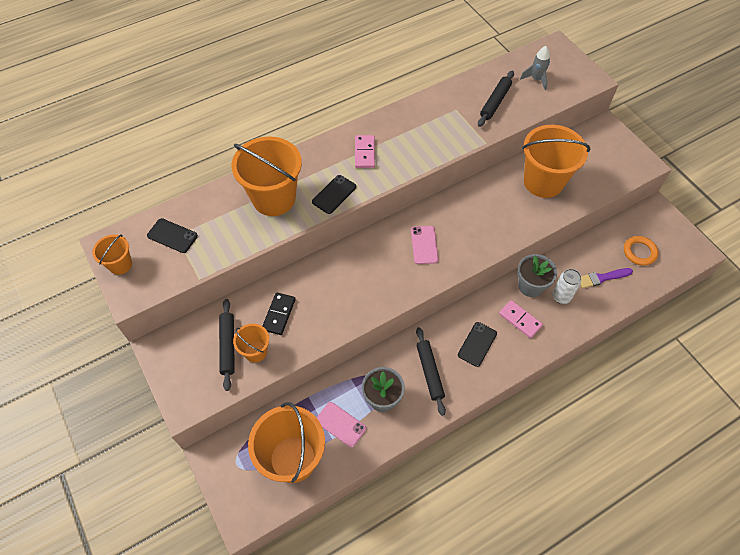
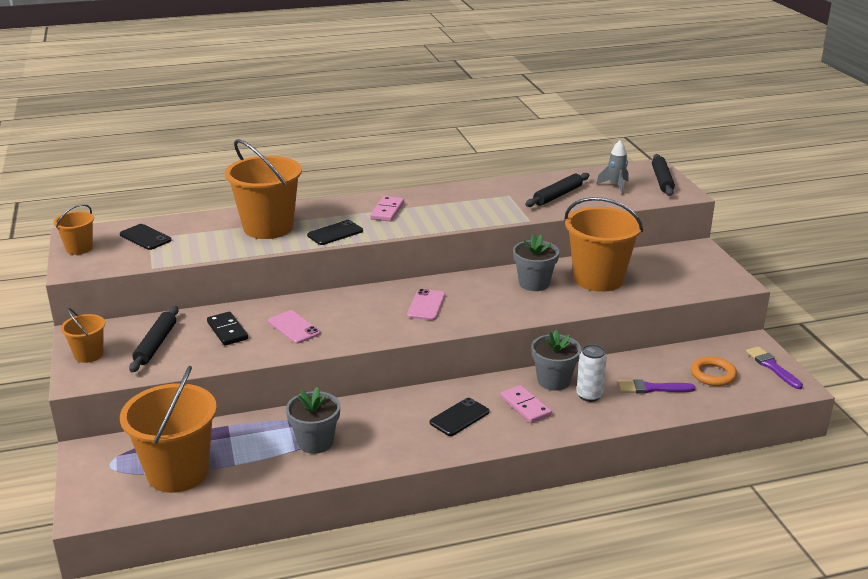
camera: 15 degrees right, 30 degrees down
orange bucket [233,324,269,363] -> orange bucket moved to [61,308,105,363]
black domino [262,292,296,335] -> black domino turned 60 degrees counterclockwise [207,312,248,346]
pink phone [316,402,366,447] -> pink phone moved to [268,310,320,344]
black rolling pin [416,327,446,416] -> black rolling pin moved to [652,154,675,196]
none -> grey flower pot [513,234,559,291]
none -> purple brush [746,346,803,389]

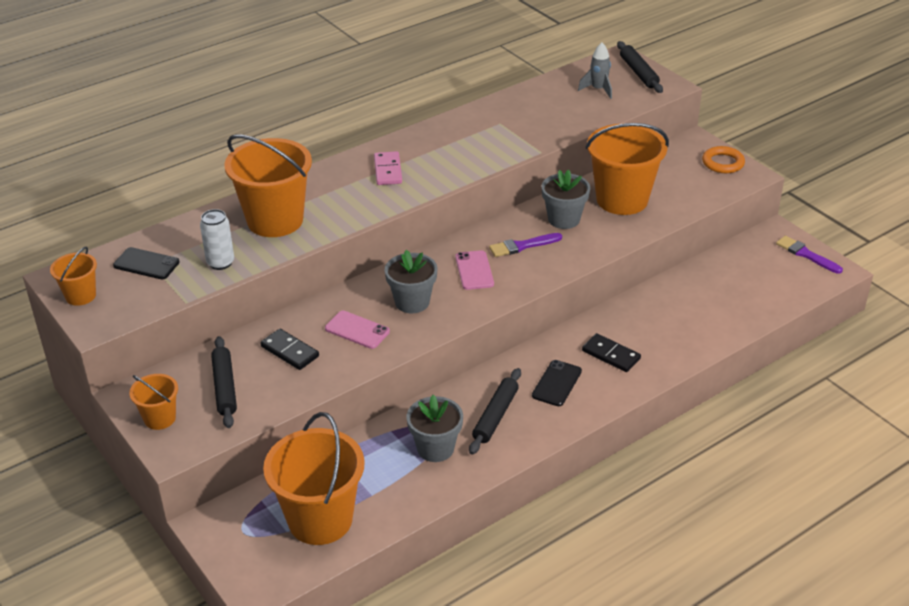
camera: 20 degrees left, 10 degrees up
black phone [307,220,363,245] -> none
pink domino [500,385,552,423] -> black domino [582,333,641,372]
black rolling pin [525,173,589,207] -> black rolling pin moved to [469,368,521,455]
grey flower pot [531,330,581,391] -> grey flower pot moved to [385,250,437,313]
white can [576,344,607,402] -> white can moved to [200,209,234,270]
purple brush [618,379,695,394] -> purple brush moved to [489,233,562,257]
orange ring [691,357,737,386] -> orange ring moved to [702,146,745,173]

